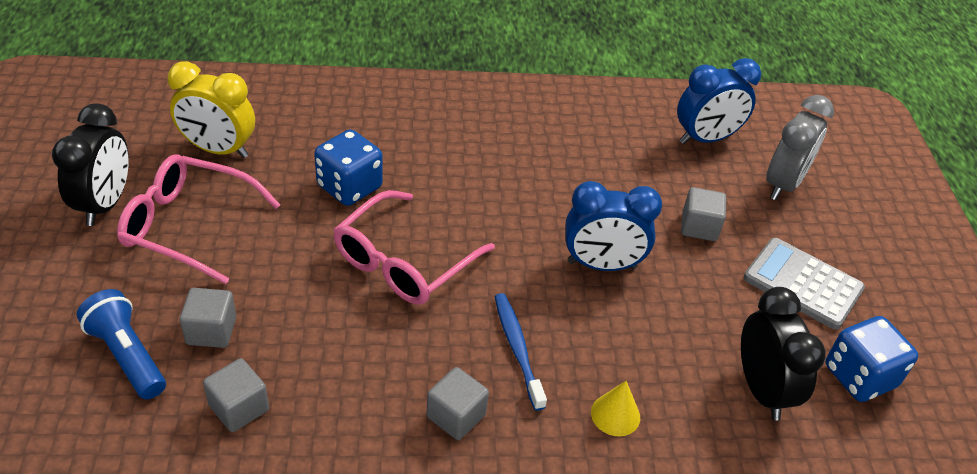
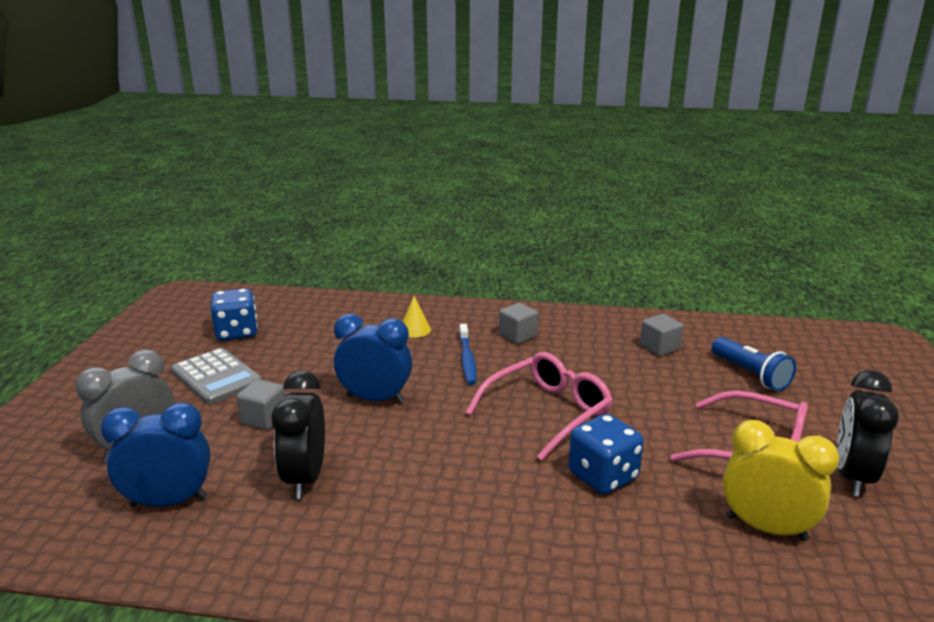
camera: 165 degrees left, 20 degrees down
grey cube [180,288,236,348] -> none
black clock [741,287,826,421] -> black clock moved to [271,370,325,499]

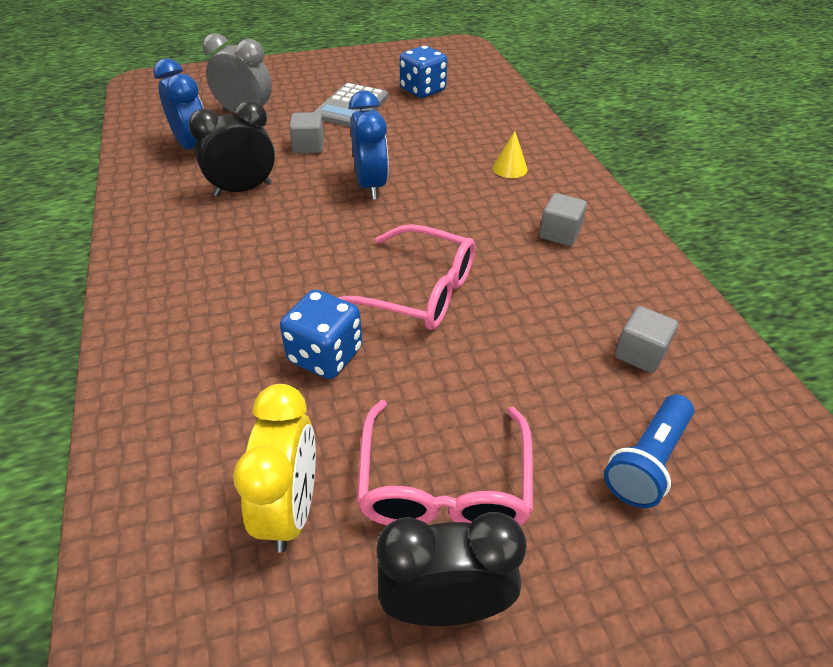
camera: 65 degrees right, 20 degrees up
blue toothbrush [459,324,477,385] -> none

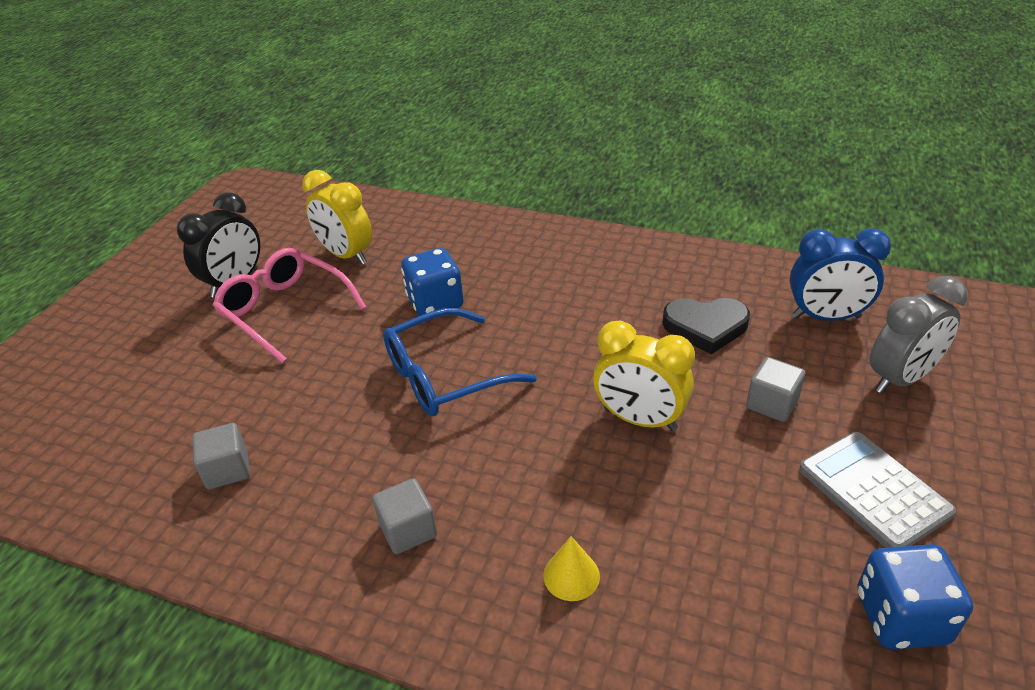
camera: 130 degrees right, 5 degrees down
black clock [188,100,275,197] -> black heart [662,298,750,354]
pink glasses [337,224,475,330] -> blue glasses [383,308,537,416]
blue clock [349,91,389,200] -> yellow clock [593,320,695,431]
blue flashlight [604,395,694,508] -> none

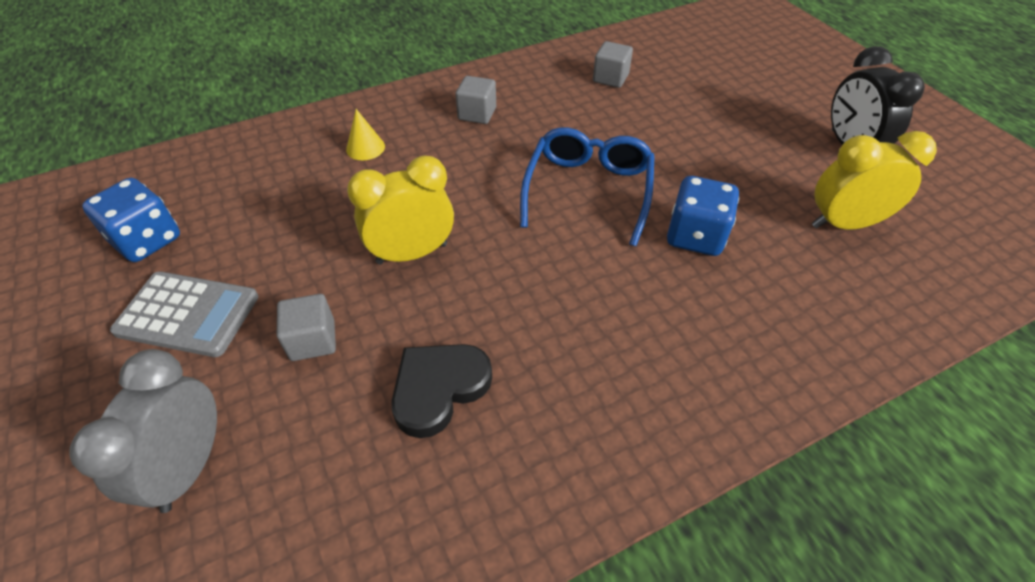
camera: 130 degrees right, 10 degrees up
pink glasses [212,248,366,363] -> none
blue clock [790,228,891,321] -> none

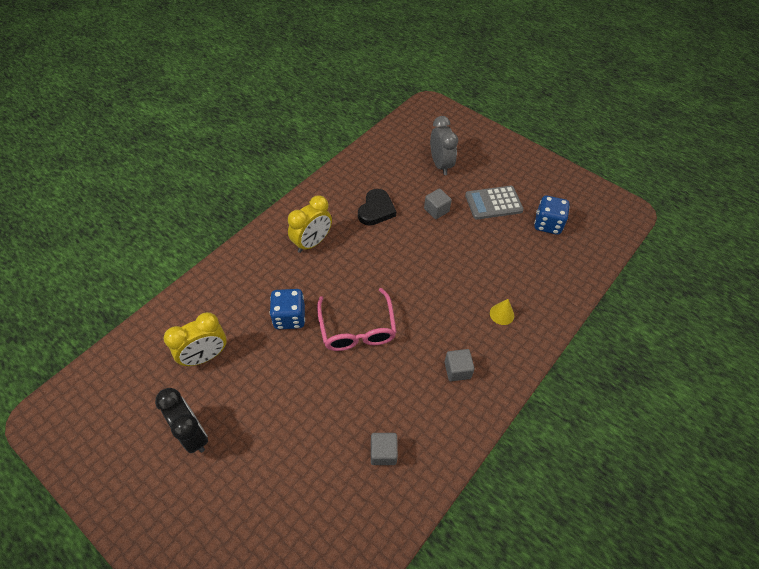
camera: 155 degrees right, 5 degrees up
yellow clock [347,155,454,264] -> yellow clock moved to [288,195,332,253]
blue glasses [520,127,655,246] -> pink glasses [317,288,397,351]

